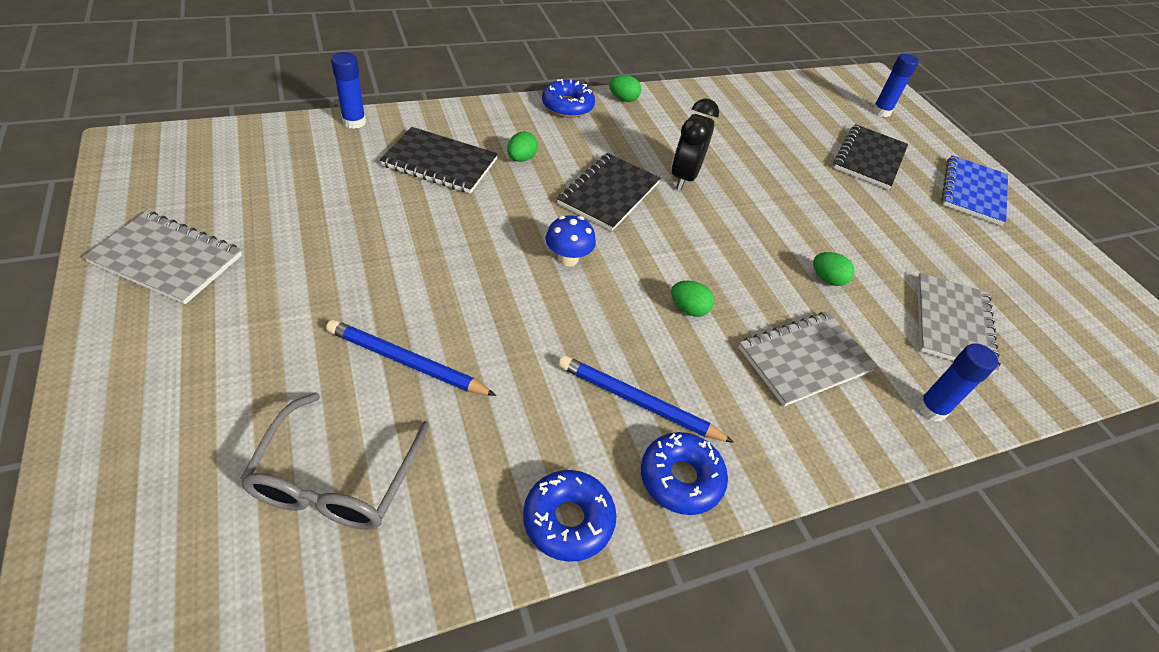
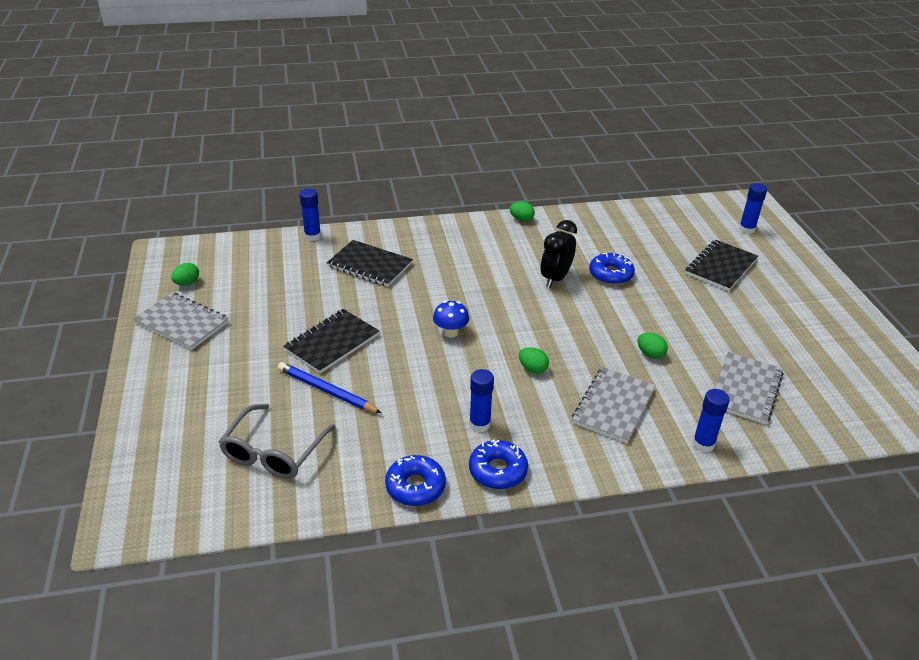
camera: 15 degrees right, 10 degrees down
green egg [507,131,538,162] -> green egg moved to [171,263,199,286]
blue donut [542,79,595,118] -> blue donut moved to [589,253,635,285]
black notebook [557,153,661,231] -> black notebook moved to [283,309,379,374]
blue pencil [558,355,734,443] -> blue glue stick [469,369,494,432]
grey notebook [738,312,878,406] -> grey notebook turned 45 degrees counterclockwise [572,367,655,443]
blue notebook [941,155,1008,226] -> none

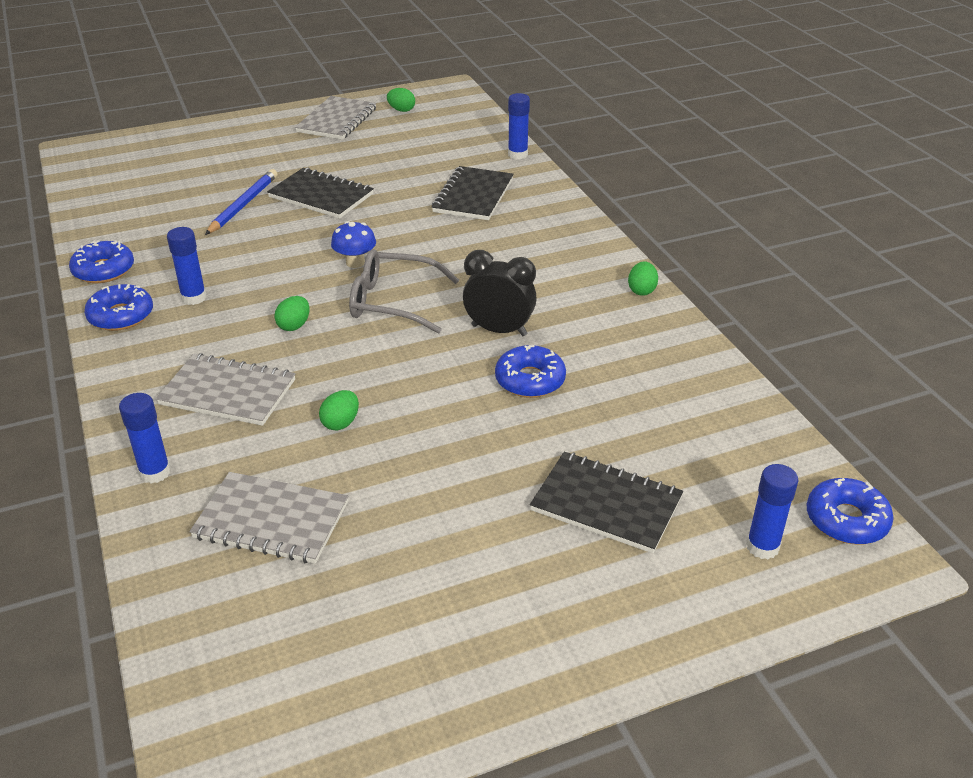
camera: 80 degrees right, 0 degrees up
grey glasses [219,404,335,479] -> grey glasses moved to [349,249,459,334]
none -> blue donut [806,478,894,545]

